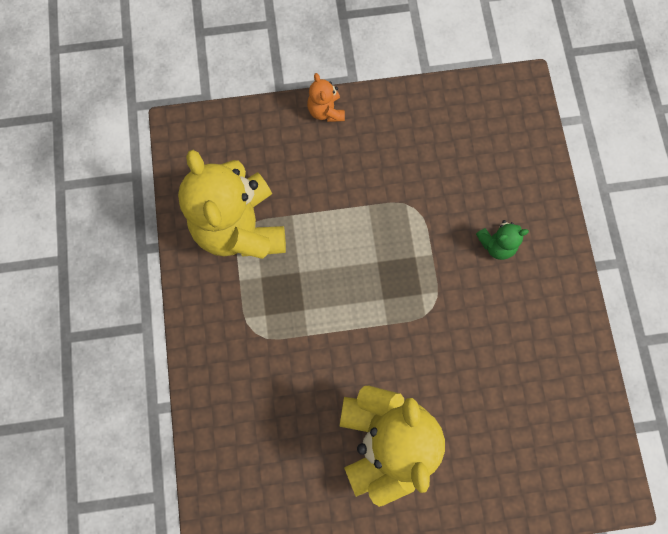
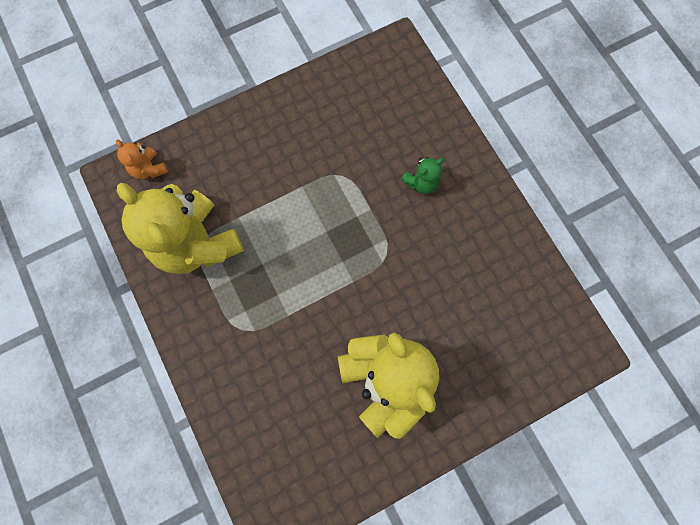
camera: 20 degrees left, 0 degrees up
orange teddy bear [307,73,345,122] -> orange teddy bear moved to [116,139,168,179]

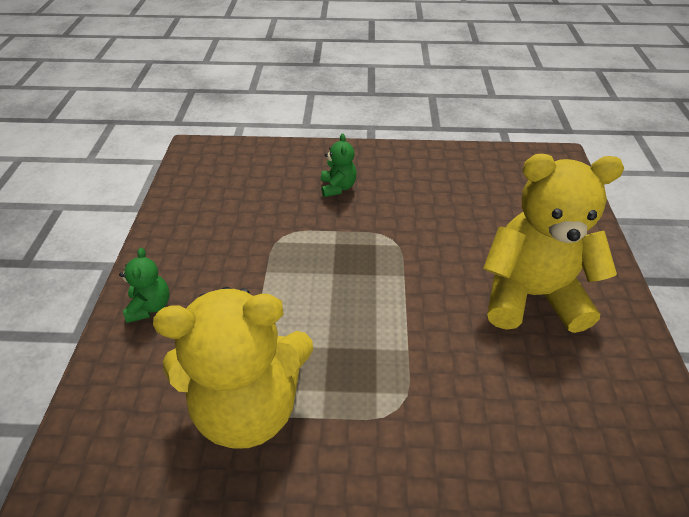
camera: 60 degrees left, 30 degrees down
orange teddy bear [116,139,168,179] -> none
none -> green teddy bear [119,248,169,323]

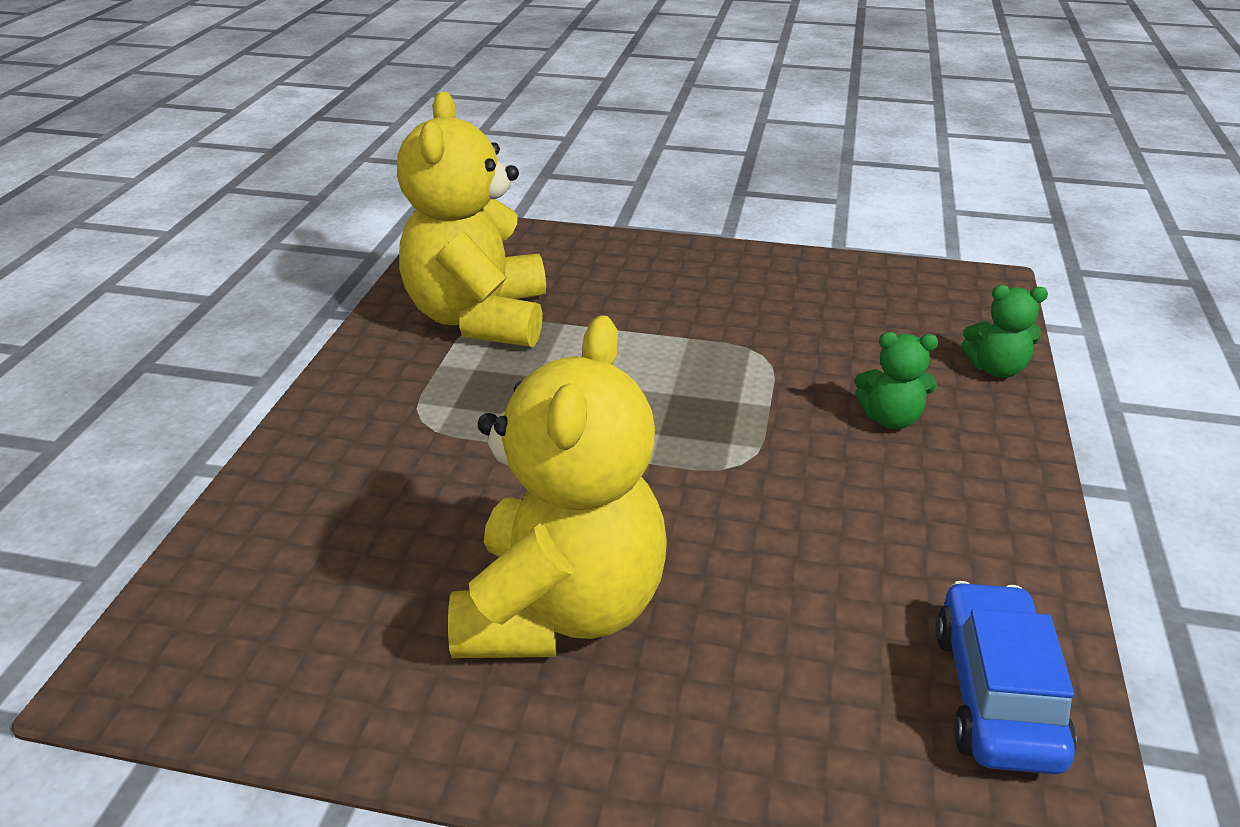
camera: 100 degrees right, 10 degrees down
green teddy bear [119,248,169,323] -> green teddy bear moved to [961,285,1048,378]
none -> blue car [935,581,1076,774]

